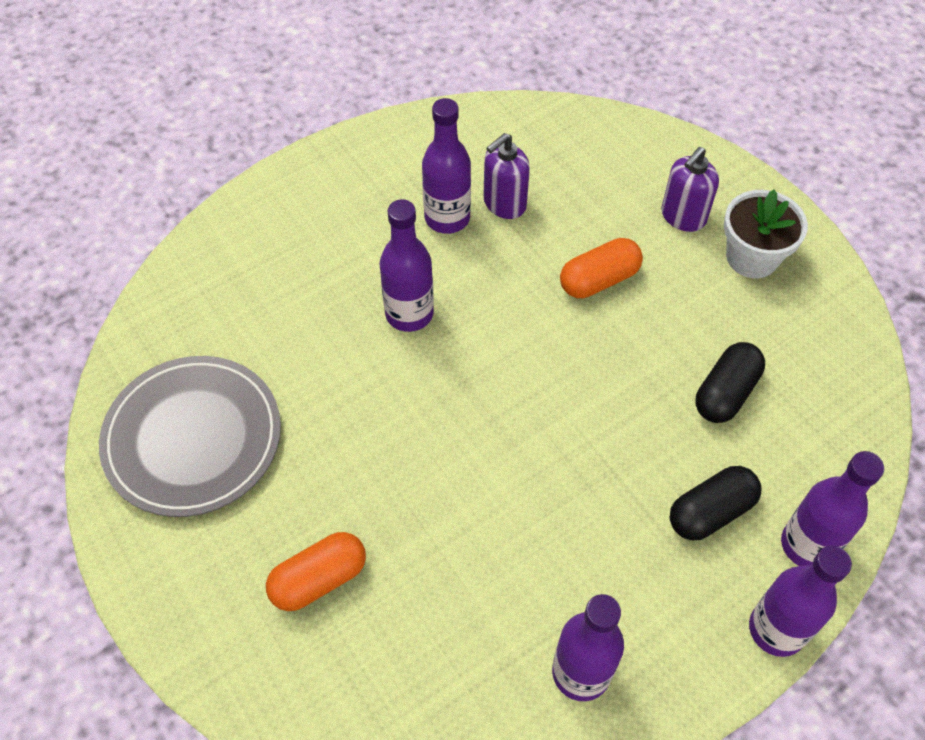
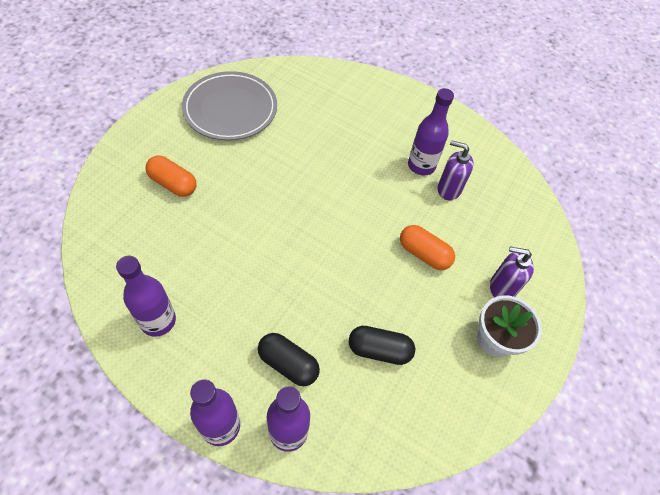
camera: 60 degrees right, 0 degrees up
purple bottle [379,199,434,332] -> none

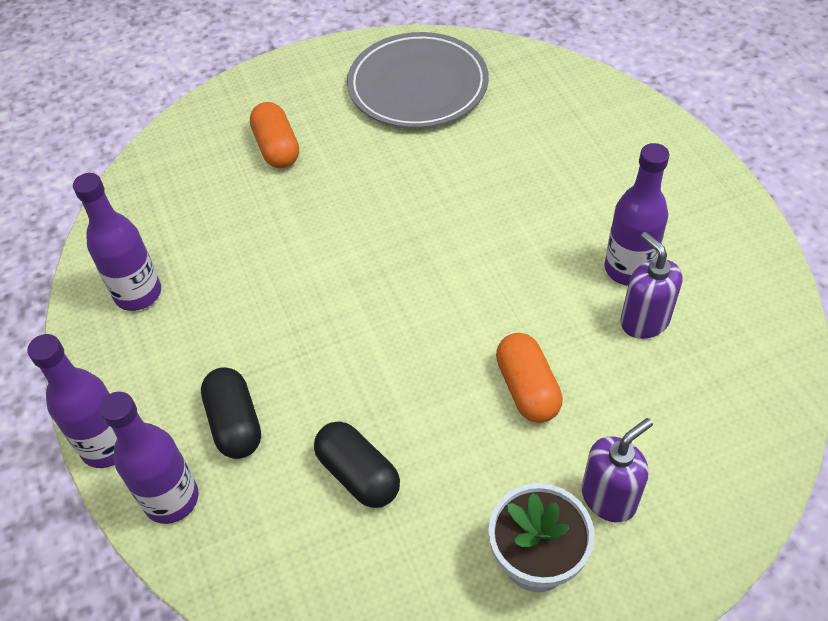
camera: 45 degrees right, 5 degrees down
purple soap dispenser [490,246,534,297] -> purple soap dispenser turned 90 degrees clockwise [582,418,653,522]

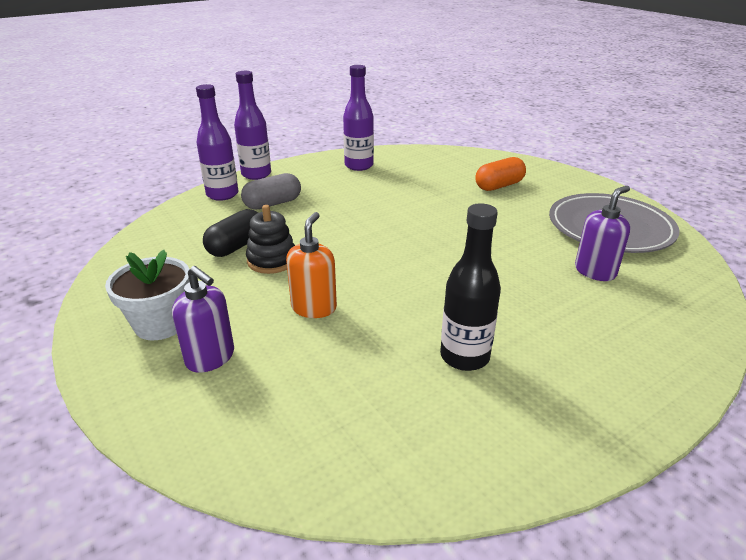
camera: 75 degrees right, 20 degrees down
black capsule [201,367,261,459] -> grey capsule [241,173,301,210]
orange capsule [496,333,563,423] -> orange soap dispenser [286,212,337,318]
purple bottle [605,143,670,286] -> black bottle [440,203,501,371]
purple soap dispenser [620,232,682,339] -> purple soap dispenser moved to [575,186,630,281]
none -> black stacking toy [246,205,295,274]

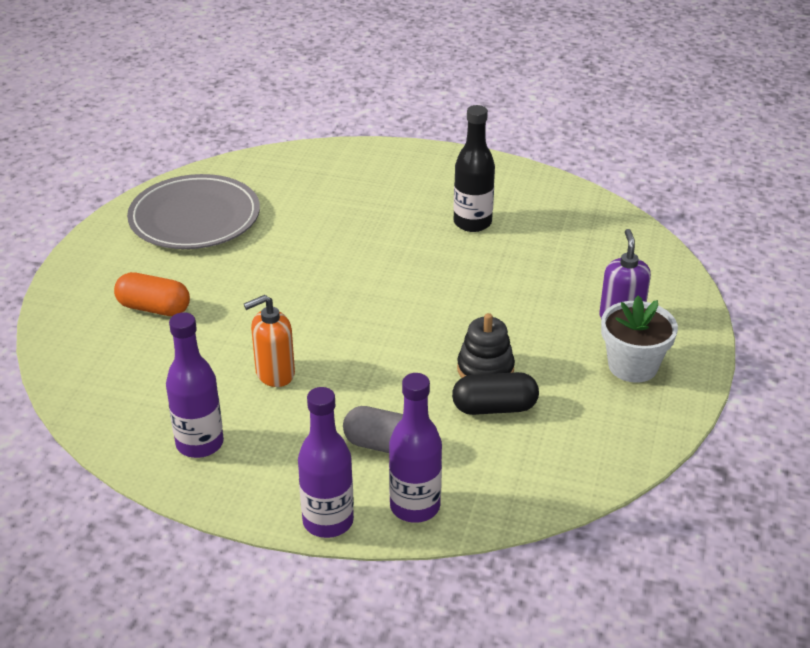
camera: 130 degrees left, 5 degrees up
orange soap dispenser [286,212,337,318] -> orange soap dispenser moved to [244,295,295,387]
purple soap dispenser [575,186,630,281] -> none

